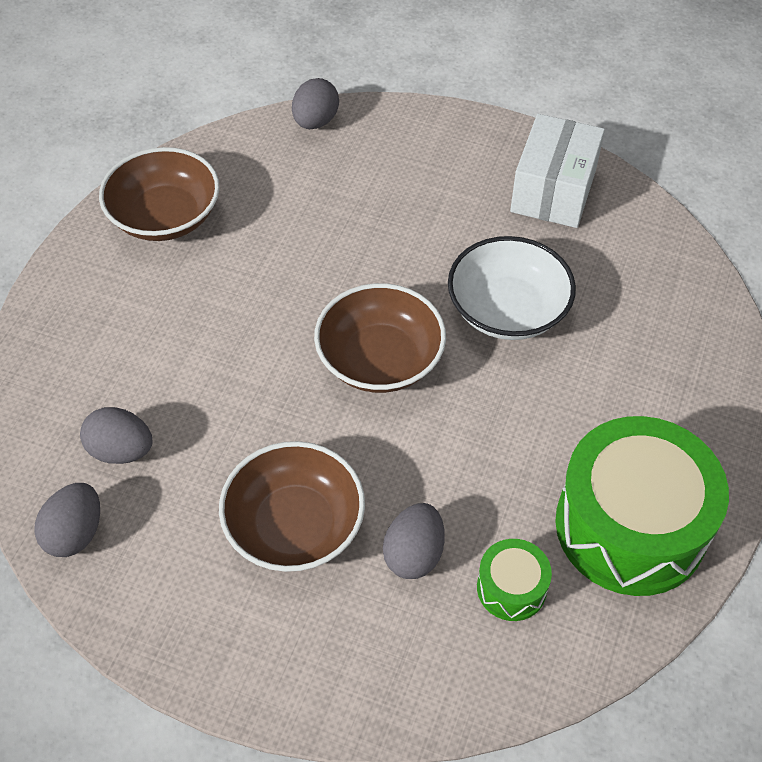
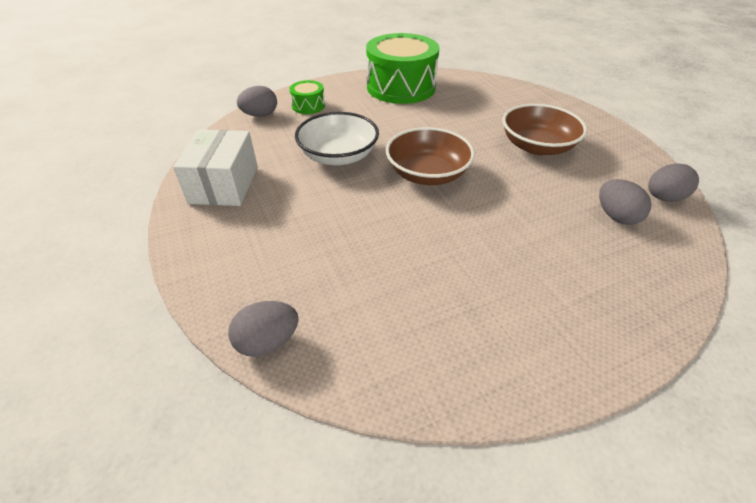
camera: 135 degrees left, 10 degrees down
brown bowl [99,147,220,241] -> none
grey egg [383,503,445,579] -> grey egg moved to [237,86,277,117]
green drum [477,539,552,621] -> green drum moved to [289,80,325,114]
white box [510,114,605,228] -> white box turned 60 degrees counterclockwise [173,129,258,206]

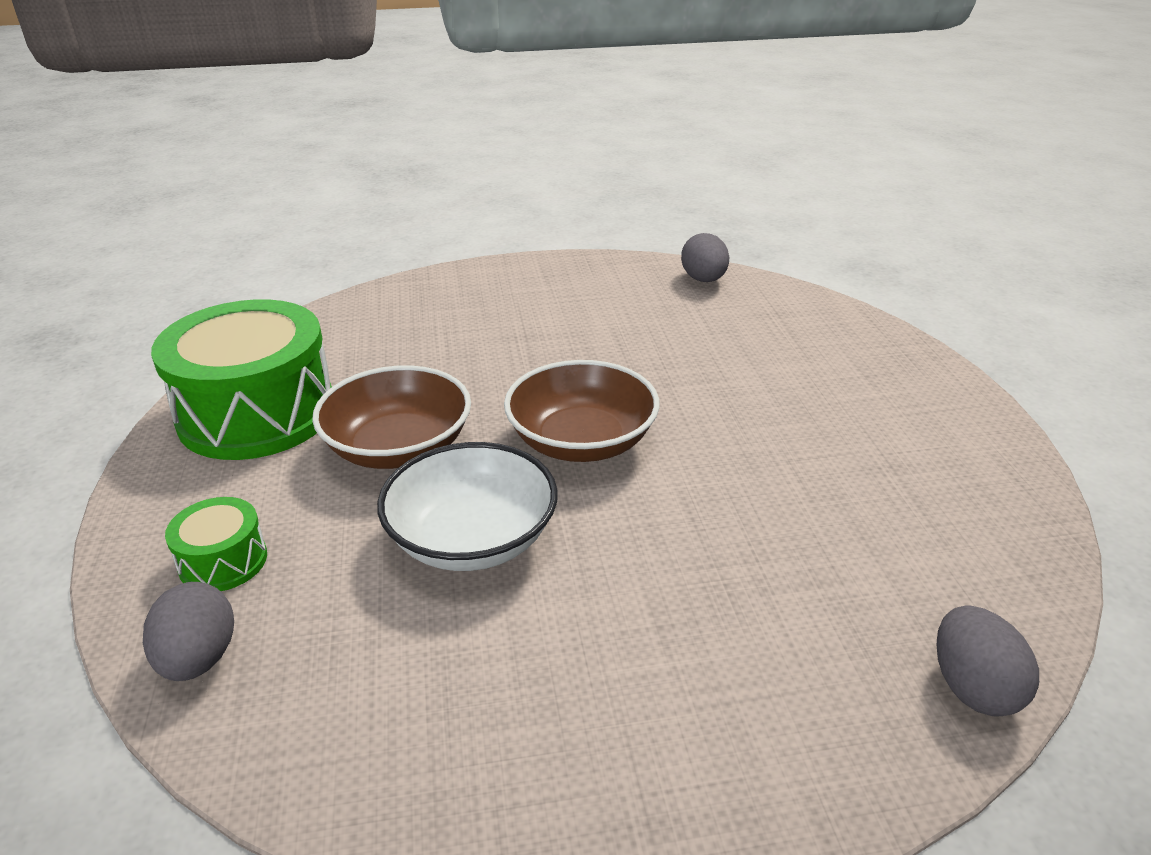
camera: 75 degrees left, 10 degrees down
white box [173,129,258,206] -> none
brown bowl [503,104,587,155] -> brown bowl moved to [312,365,471,469]
grey egg [599,179,652,225] -> none

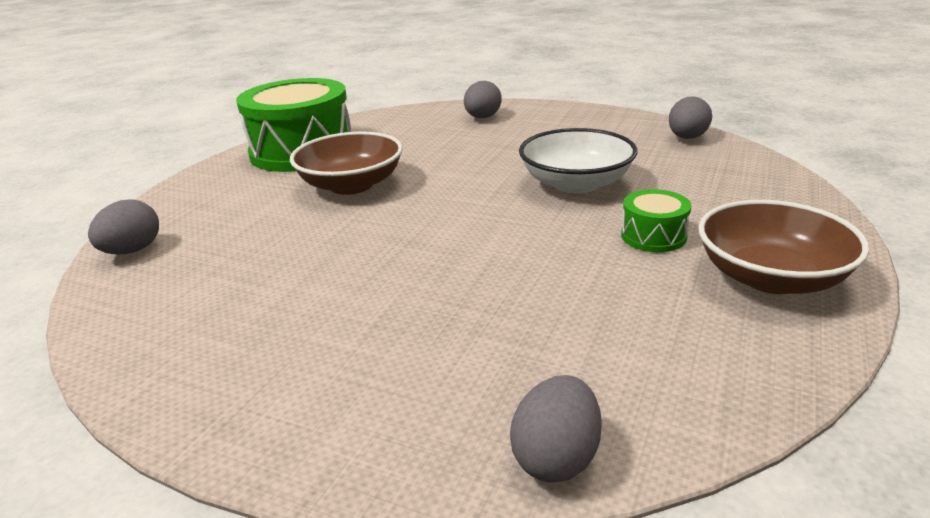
camera: 35 degrees right, 5 degrees down
green drum [165,497,267,591] -> green drum moved to [621,189,691,252]
white bowl [377,442,558,571] -> white bowl moved to [519,128,638,194]
brown bowl [504,360,660,462] -> brown bowl moved to [698,200,869,294]
none -> grey egg [464,81,502,118]

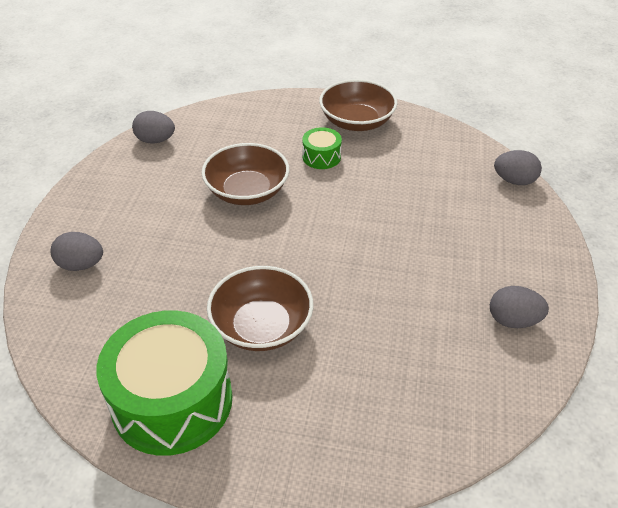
camera: 105 degrees left, 15 degrees up
grey egg [88,200,159,254] -> grey egg moved to [490,286,549,328]
white bowl [519,128,638,194] -> brown bowl [201,143,289,205]

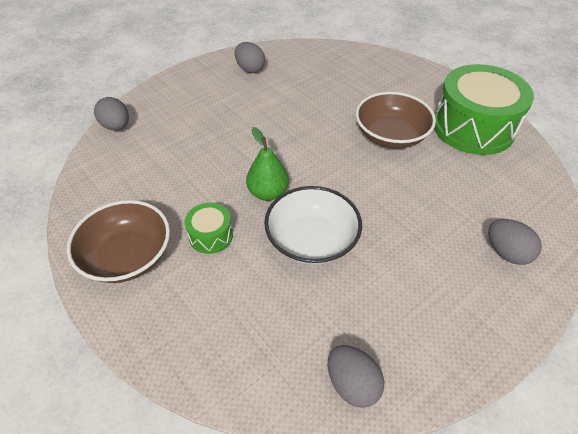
camera: 140 degrees left, 5 degrees up
brown bowl [201,143,289,205] -> white bowl [264,186,362,265]
none -> green pear [246,127,289,201]

